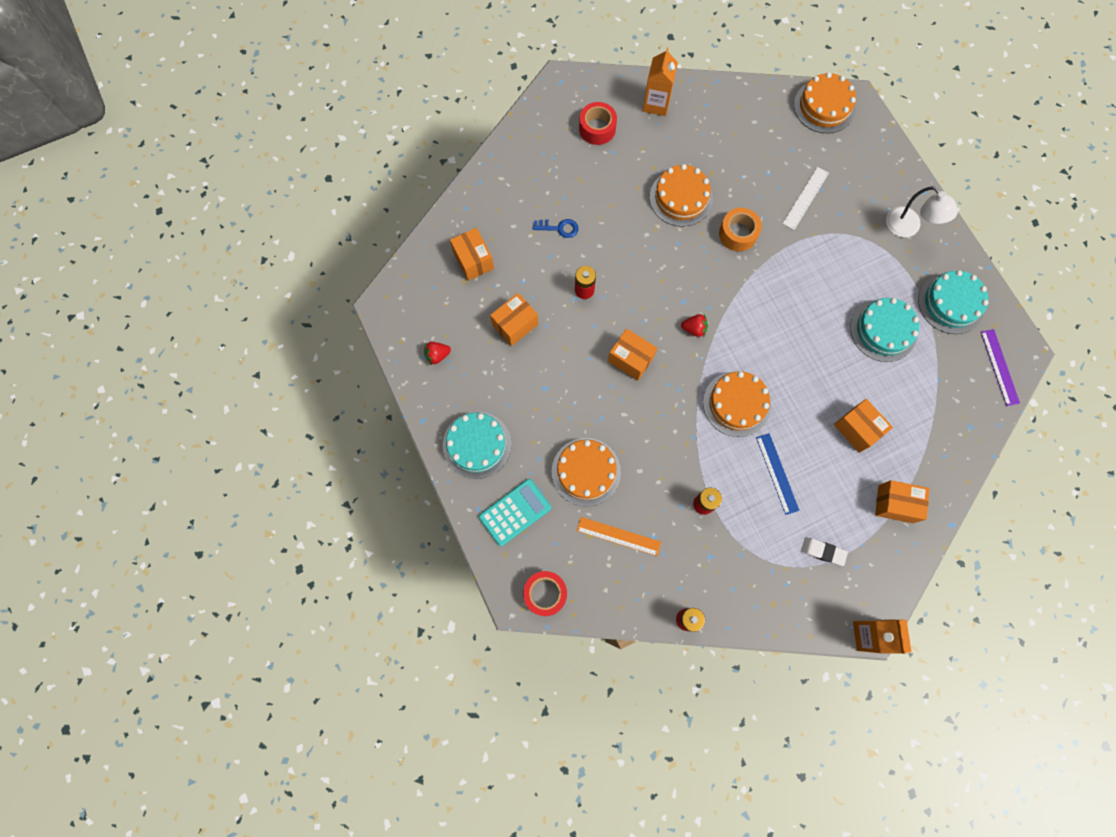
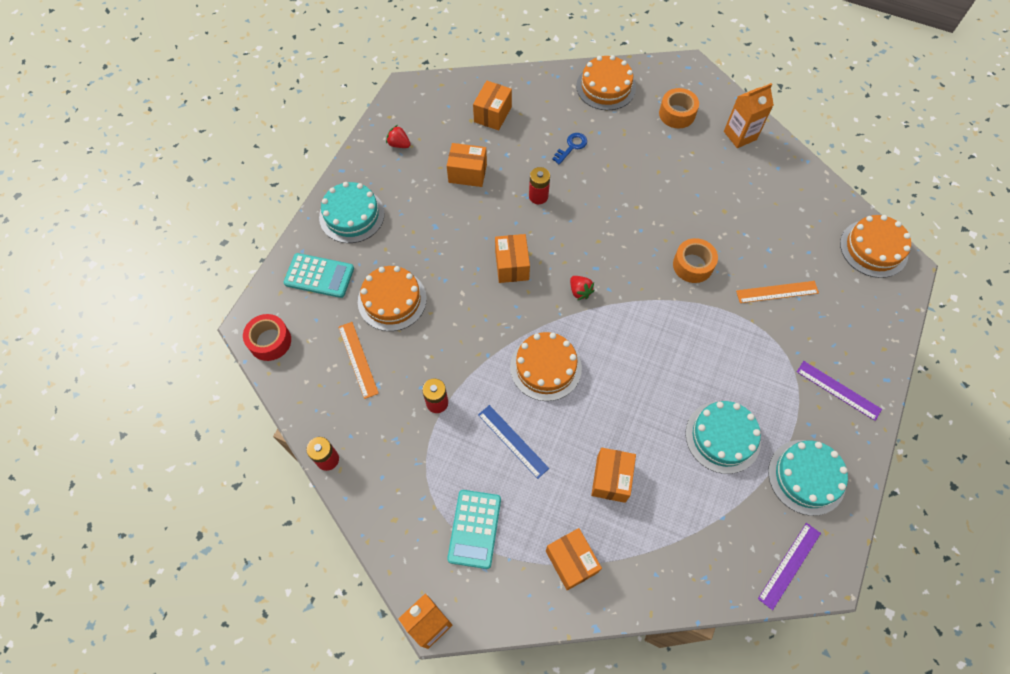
camera: 50 degrees right, 10 degrees down
blue key [533,219,579,238] -> blue key turned 105 degrees counterclockwise [552,133,587,165]
red tape [579,102,617,145] -> orange tape [659,88,699,128]
orange cake [650,164,713,227] -> orange cake moved to [576,55,636,110]
blue ruler [756,433,799,515] -> blue ruler turned 75 degrees counterclockwise [478,405,549,479]
white ruler [782,167,829,230] -> orange ruler [736,281,819,303]
white eraser [801,538,848,566] -> turquoise calculator [447,490,501,569]
white lamp [886,186,958,237] -> purple ruler [797,361,882,421]

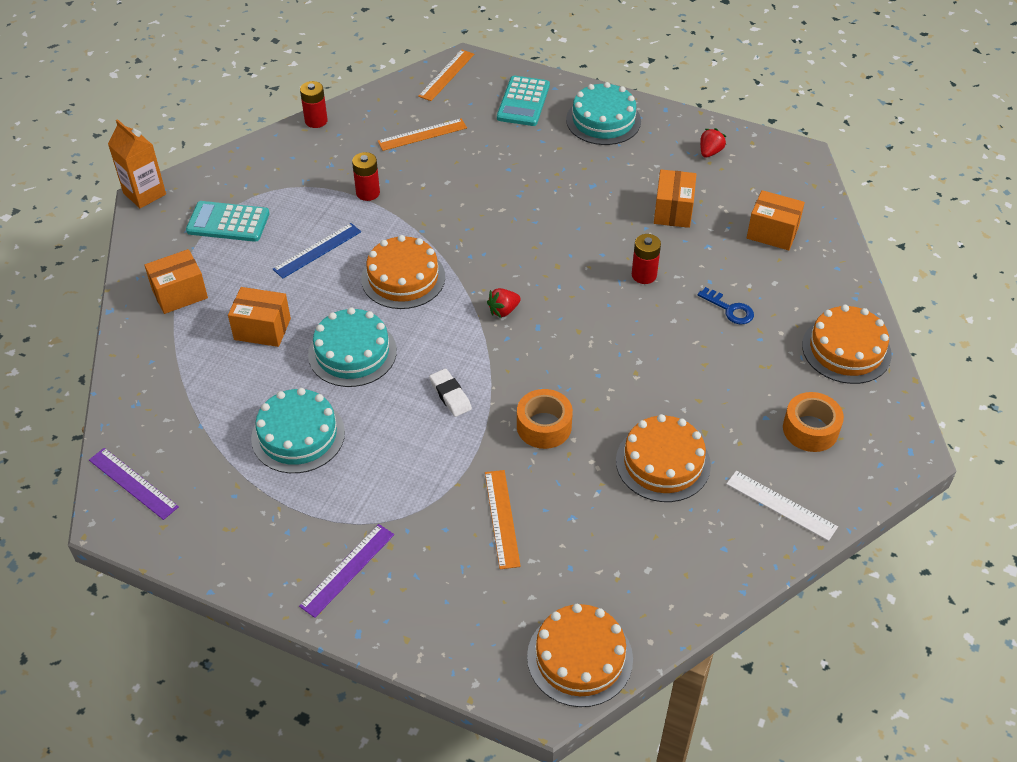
camera: 90 degrees right, 15 degrees down
red tape [243,314,291,361] -> orange ruler [418,50,474,101]
orange cake [358,266,427,331] -> orange cake moved to [616,414,711,502]
orange box [495,234,530,283] -> none
orange carton [724,83,774,148] -> white ruler [726,471,838,541]
turquoise cake [768,440,848,516] -> turquoise cake moved to [308,307,397,387]
none -> white eraser [429,369,472,417]

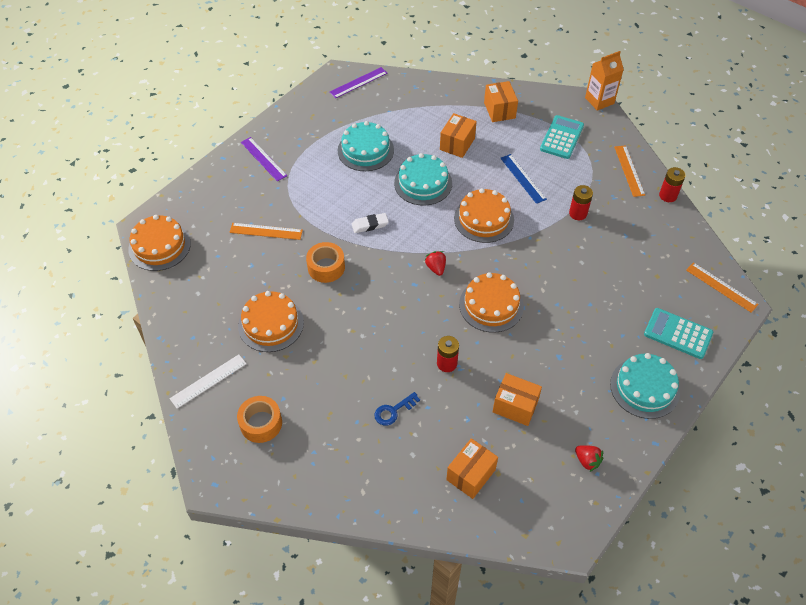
camera: 105 degrees right, 5 degrees up
orange ruler [378,118,467,151] -> orange ruler moved to [614,145,645,197]
orange cake [802,305,892,384] -> orange cake moved to [459,272,524,333]

